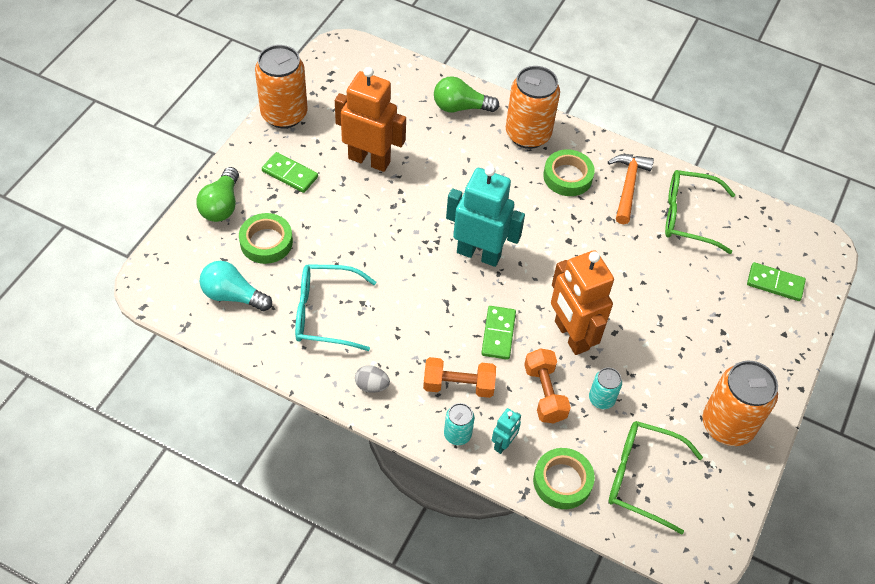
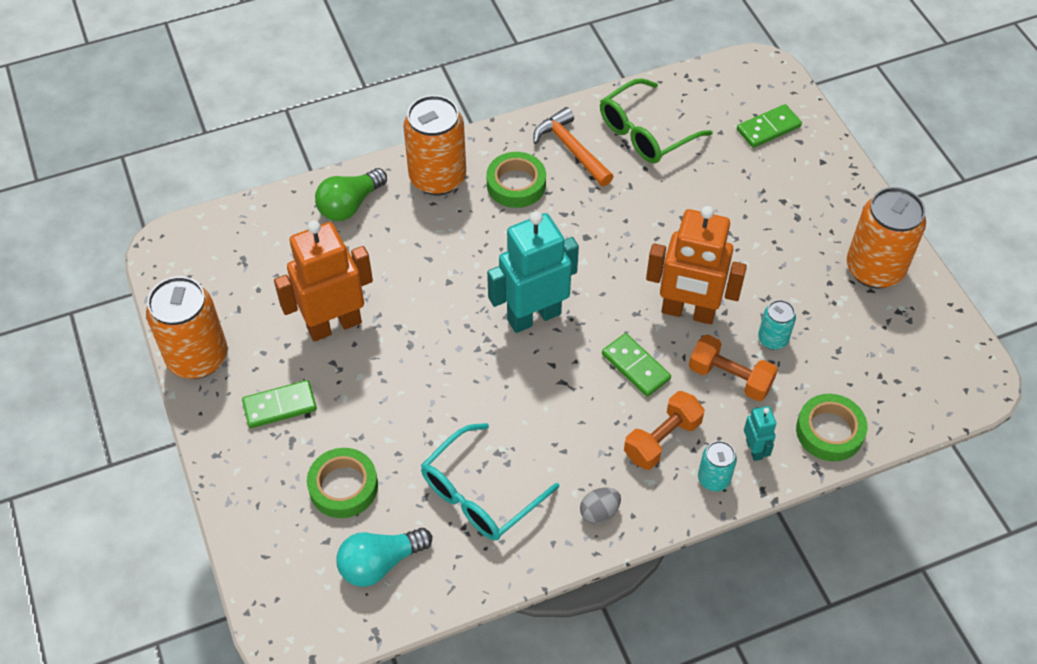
camera: 45 degrees left, 0 degrees up
green light bulb [196,167,239,222] -> none
green glasses [609,421,703,534] -> none

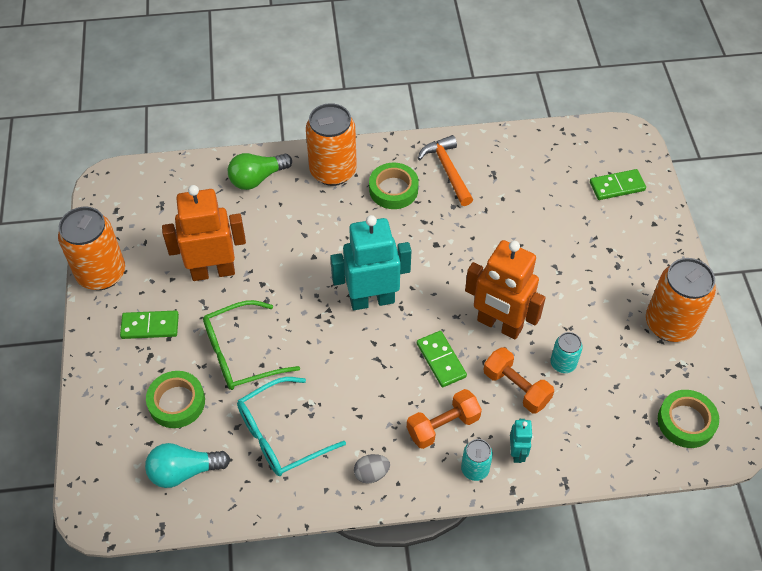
camera: 15 degrees right, 0 degrees up
green glasses [600,78,713,163] -> green glasses moved to [203,300,300,390]
green tape [796,394,867,461] -> green tape moved to [658,390,719,448]

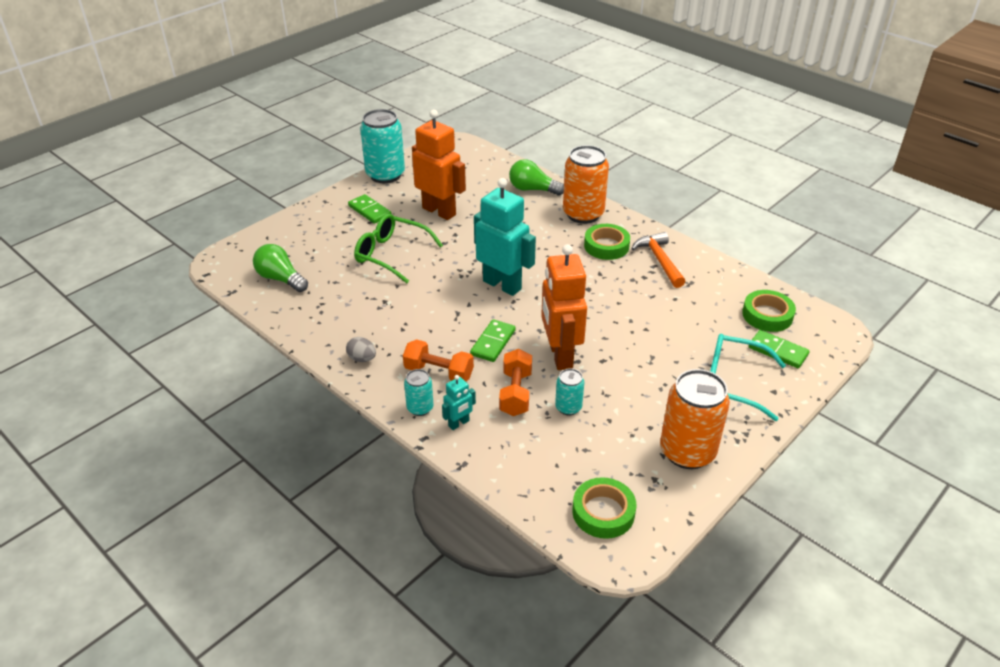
camera: 50 degrees right, 15 degrees down
orange can [58,207,125,290] -> turquoise can [360,109,405,183]
turquoise light bulb [145,443,230,488] -> green light bulb [253,244,308,292]
green tape [146,371,205,428] -> green tape moved to [742,290,796,332]
turquoise glasses [237,377,346,476] -> turquoise glasses moved to [710,334,786,421]
orange hammer [417,135,473,206] -> orange hammer turned 45 degrees counterclockwise [631,232,685,288]

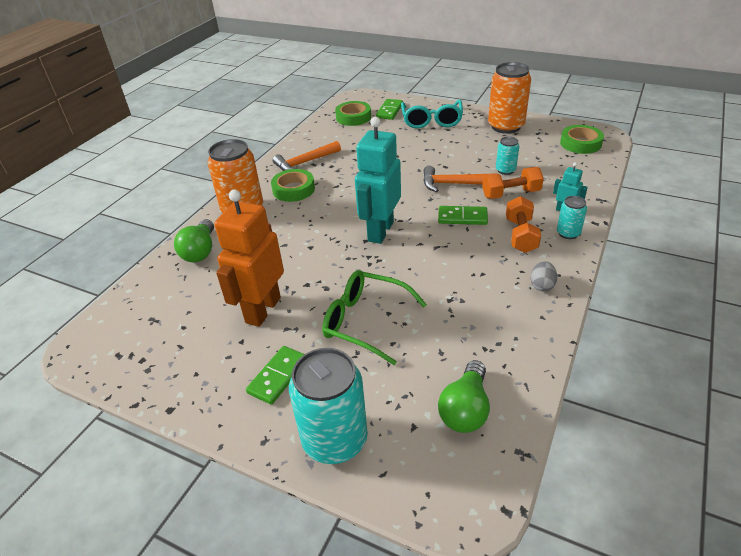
camera: 105 degrees left, 0 degrees up
green glasses [354,214,443,283] -> green glasses turned 105 degrees clockwise [322,270,427,365]
turquoise can [360,109,405,183] -> turquoise can moved to [289,348,368,464]
orange robot [541,244,587,370] -> orange hammer [424,166,498,192]

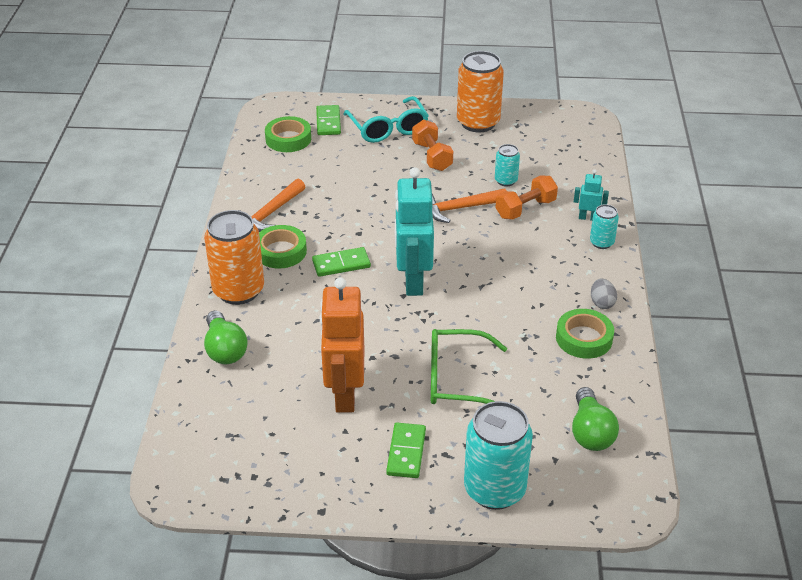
camera: 25 degrees left, 0 degrees up
green domino [438,206,488,225] -> green domino moved to [312,247,371,277]
orange dumbbell [506,196,541,253] -> orange dumbbell moved to [412,119,453,171]
green tape [560,125,604,154] -> green tape moved to [556,309,614,359]

